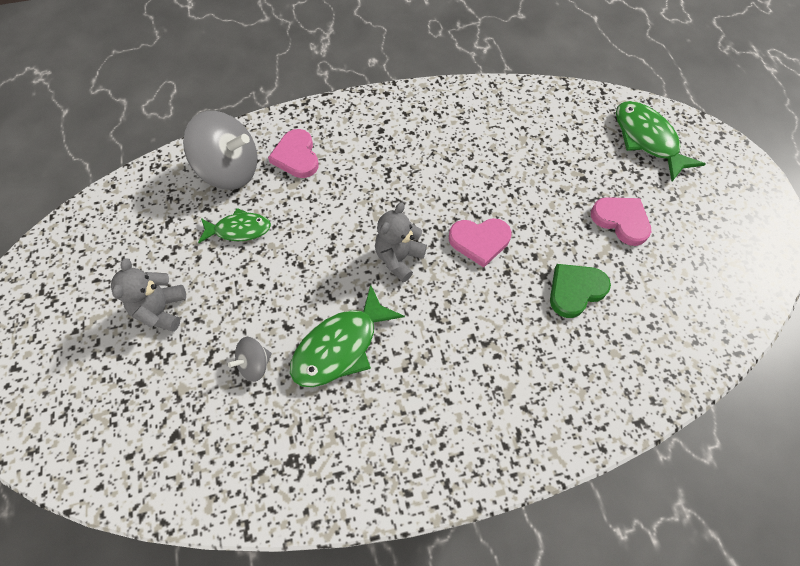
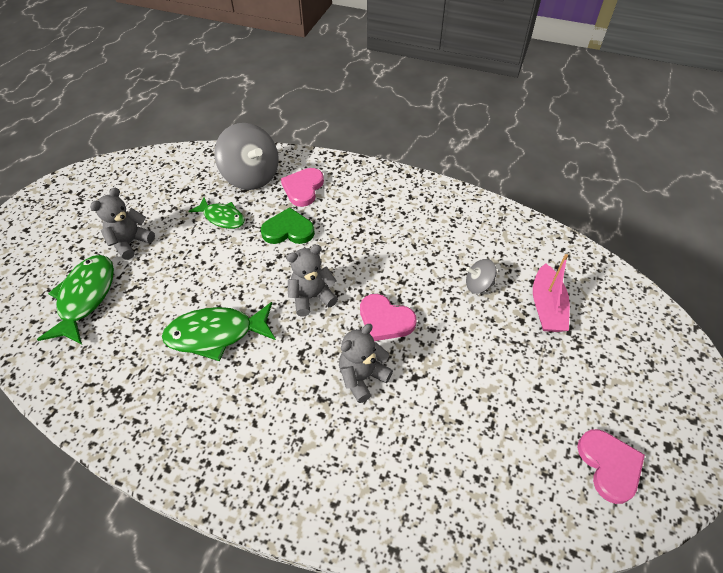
camera: 35 degrees right, 10 degrees down
grey spinning top [228,337,272,382] -> grey spinning top moved to [466,259,497,294]
green heart [550,264,611,318] -> green heart moved to [261,207,315,244]
pink heart [591,197,651,246] -> pink heart moved to [577,429,645,504]
green fish [616,101,705,181] -> green fish moved to [37,255,114,344]
none -> grey teddy bear [339,324,393,403]
none -> pink boat [533,254,570,332]

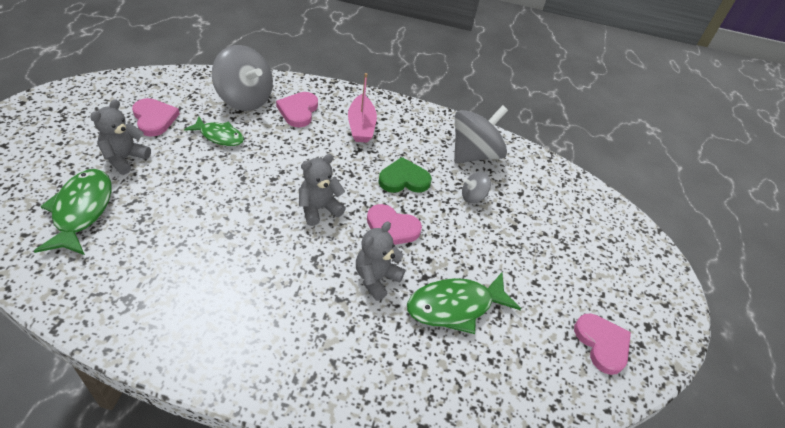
camera: 15 degrees left, 5 degrees down
green fish [162,302,276,361] -> green fish moved to [407,273,521,334]
green heart [261,207,315,244] -> green heart moved to [378,157,432,193]
pink boat [533,254,570,332] -> pink boat moved to [348,73,377,143]
none -> pink heart [132,98,180,137]
none -> grey spinning top [454,105,508,163]

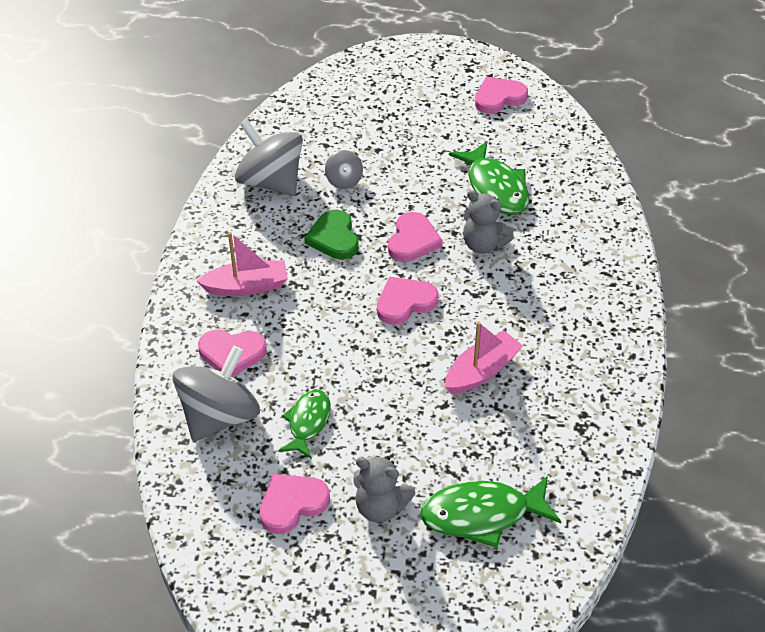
camera: 90 degrees left, 0 degrees up
grey teddy bear [299,154,346,226] -> pink heart [377,277,438,325]
none -> pink boat [445,321,523,394]

